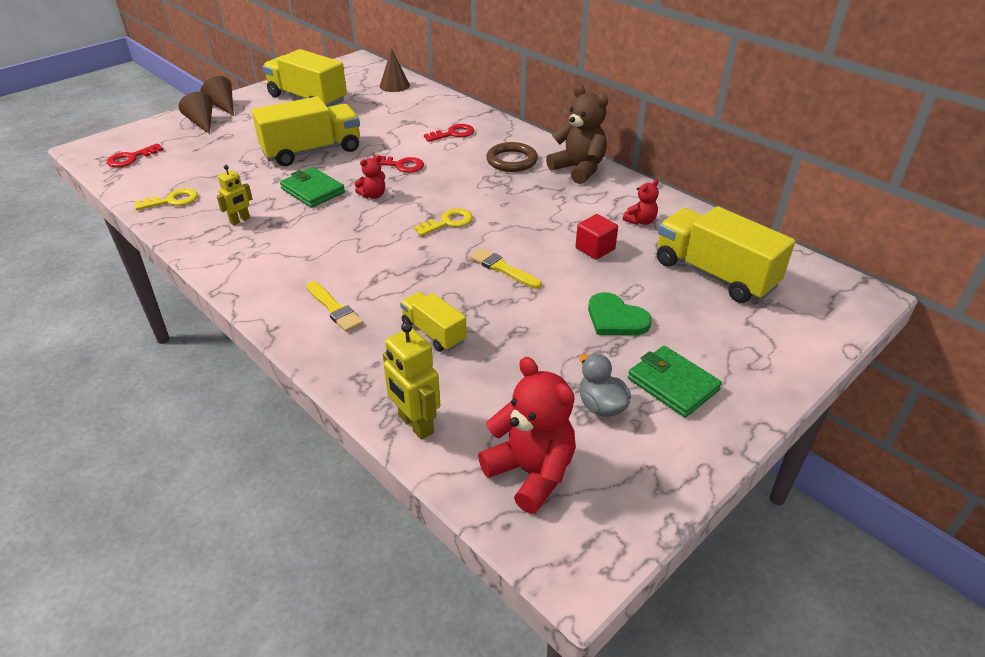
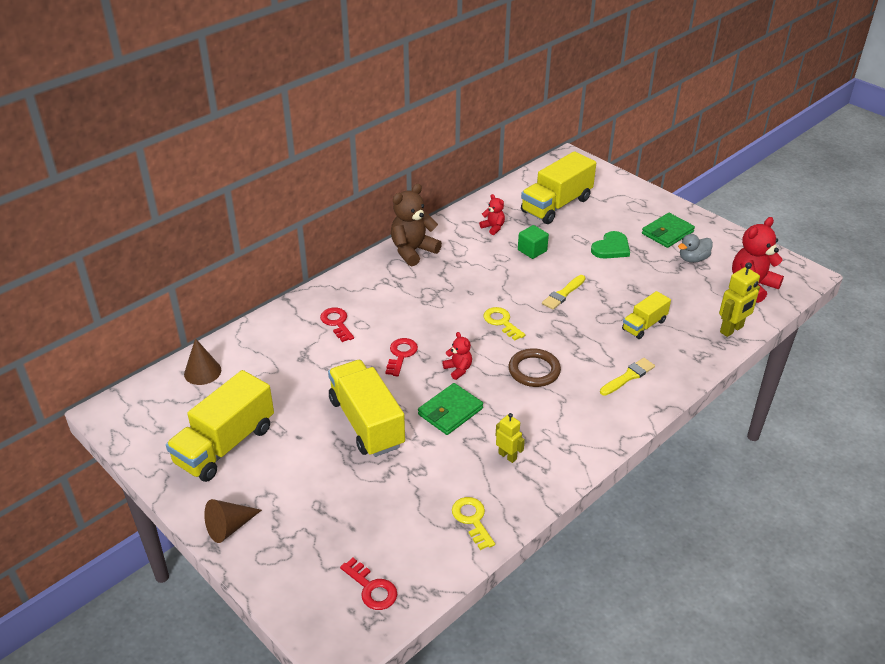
camera: 90 degrees left, 0 degrees up
brown cone [179,92,213,134] -> none
brown ring [486,142,538,172] -> brown ring moved to [508,348,561,387]
red cube [576,214,618,260] -> green cube [518,225,549,259]

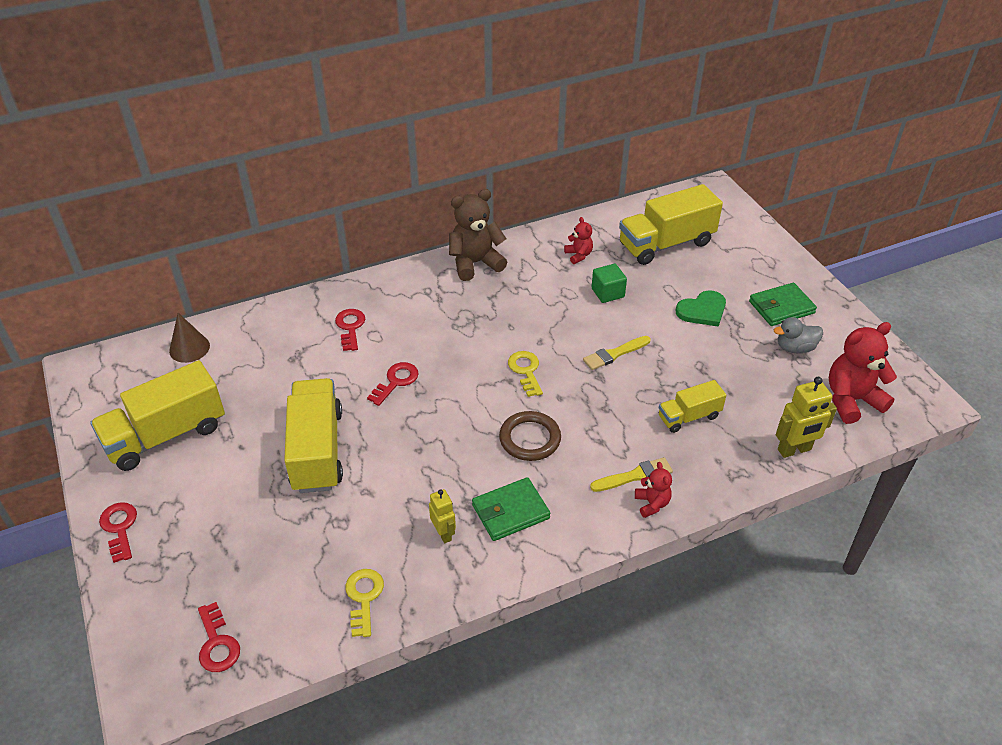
camera: 20 degrees right, 5 degrees up
brown cone [204,499,262,543] -> red key [99,502,137,563]
green wallet [418,383,483,435] -> green wallet moved to [472,477,550,541]
red teddy bear [442,332,472,380] -> red teddy bear moved to [635,462,672,518]

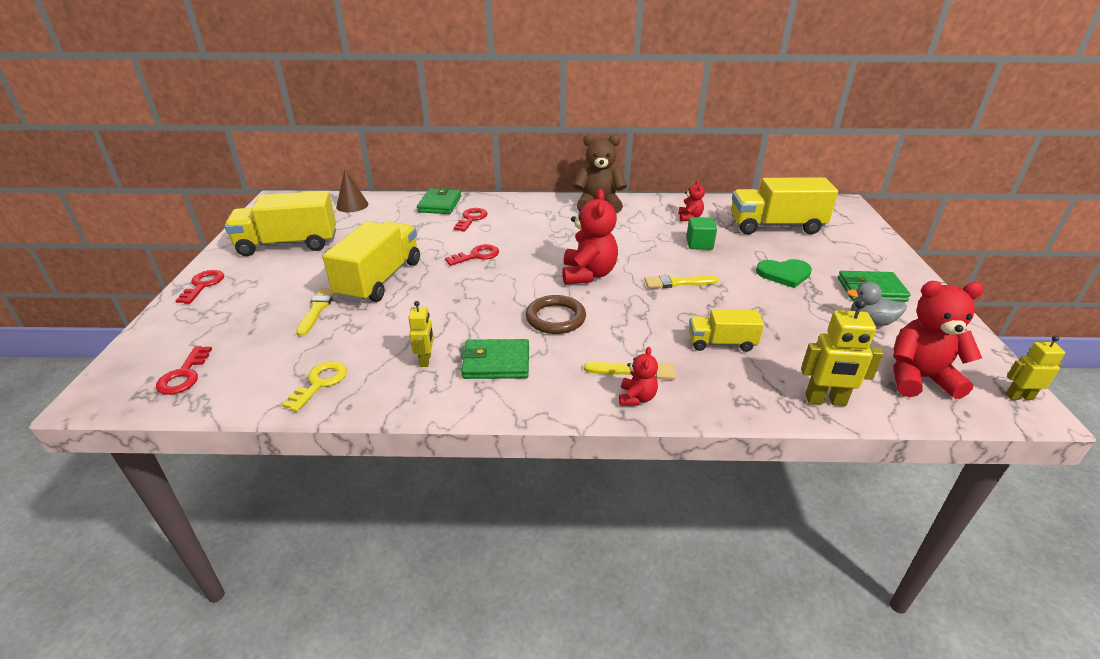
camera: 25 degrees right, 10 degrees down
yellow key [508,351,543,397] -> red teddy bear [562,189,618,285]
none -> yellow brush [296,288,336,336]
none -> green wallet [417,187,461,214]
none -> yellow robot [1006,335,1065,400]

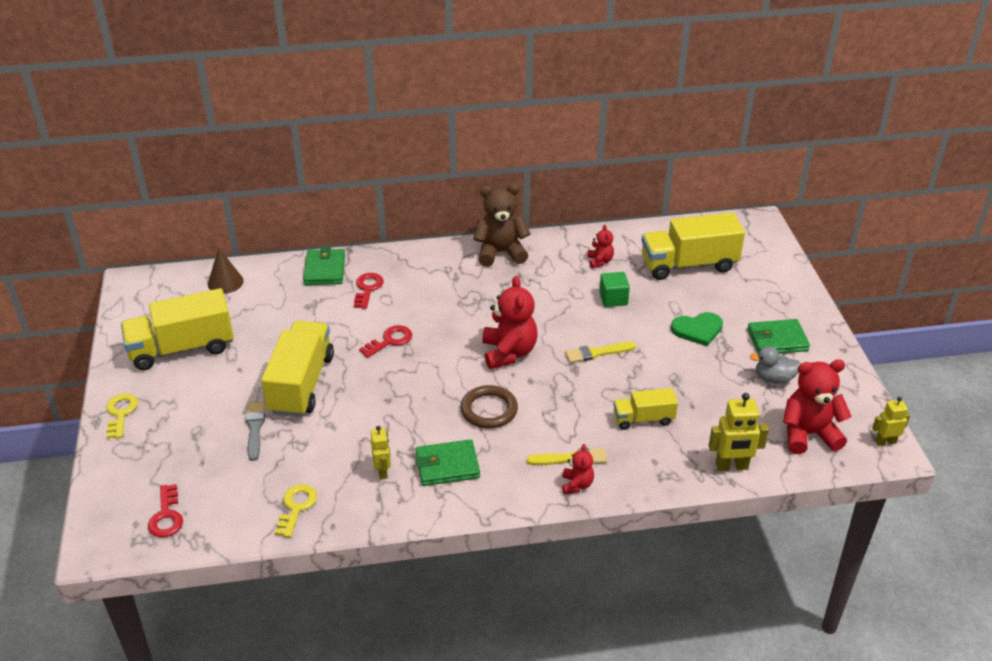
camera: 10 degrees left, 5 degrees up
red key [175,270,224,304] -> yellow key [106,393,138,439]
yellow brush [296,288,336,336] -> grey brush [246,402,265,461]

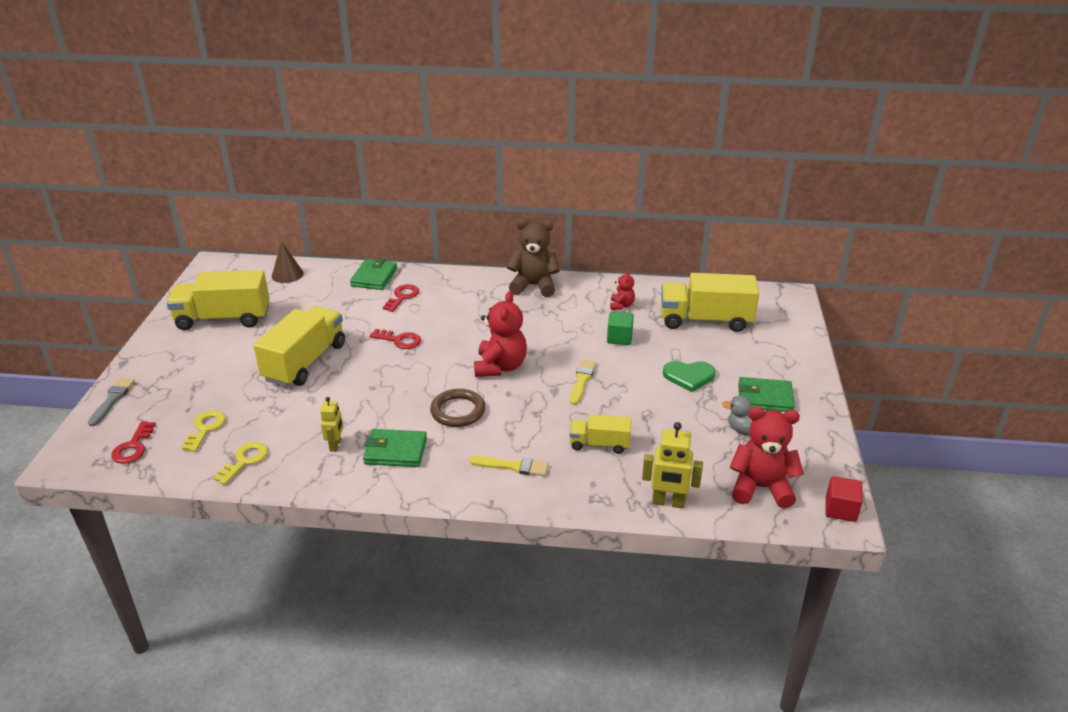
camera: 15 degrees right, 5 degrees down
yellow key [106,393,138,439] -> yellow key moved to [182,411,226,452]
grey brush [246,402,265,461] -> grey brush moved to [88,378,135,426]
red key [359,325,412,358] -> red key turned 45 degrees clockwise [370,329,421,349]
red teddy bear [562,444,594,494] -> none
yellow brush [565,342,636,363] -> yellow brush turned 105 degrees clockwise [570,359,596,405]
yellow robot [872,397,910,446] -> red cube [825,476,863,522]

